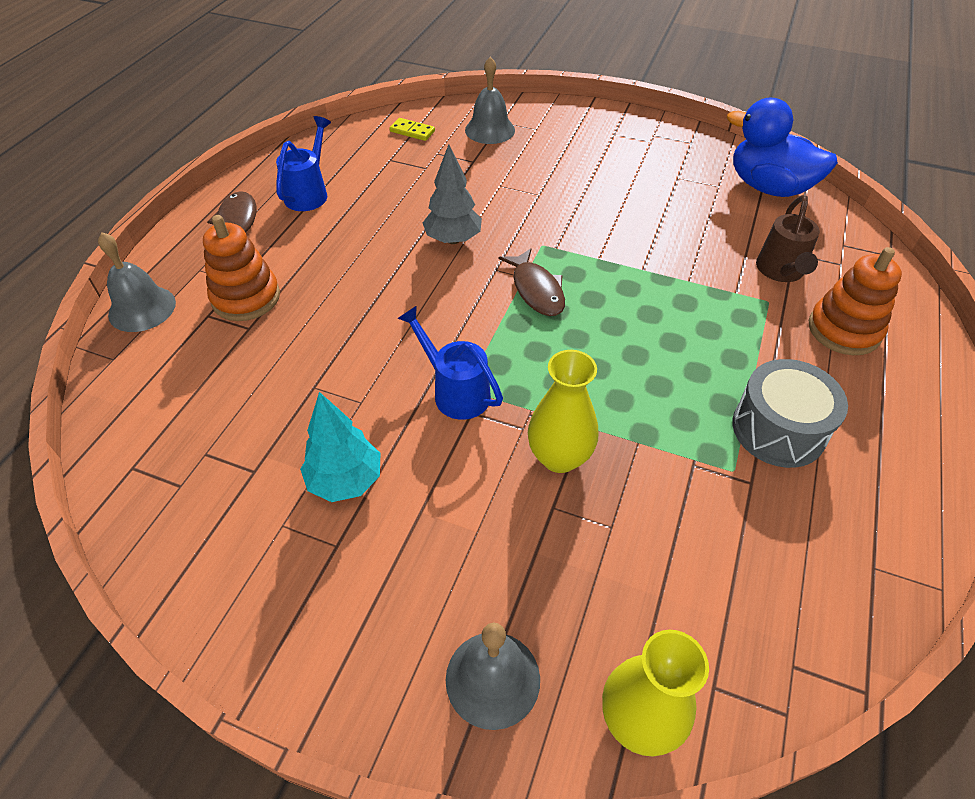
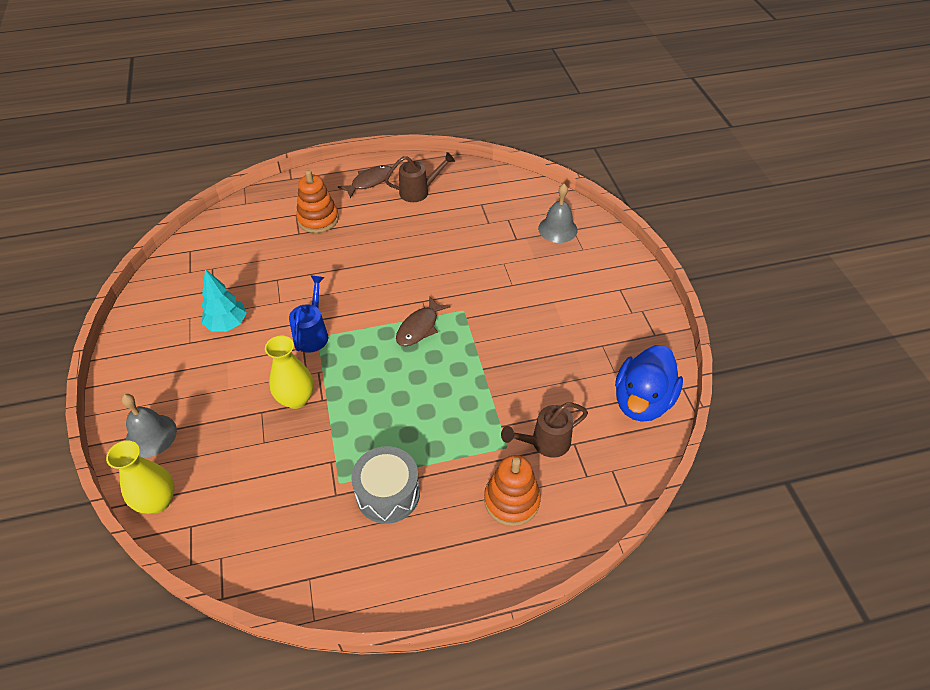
camera: 55 degrees right, 0 degrees up
grey bell [98,232,176,332] -> none
blue watering can [276,116,331,211] -> brown watering can [385,152,455,202]
yellow domino [389,118,435,141] -> none
grey tree [423,144,482,244] -> none
blue duck [727,98,838,197] -> blue duck turned 150 degrees counterclockwise [615,345,683,422]

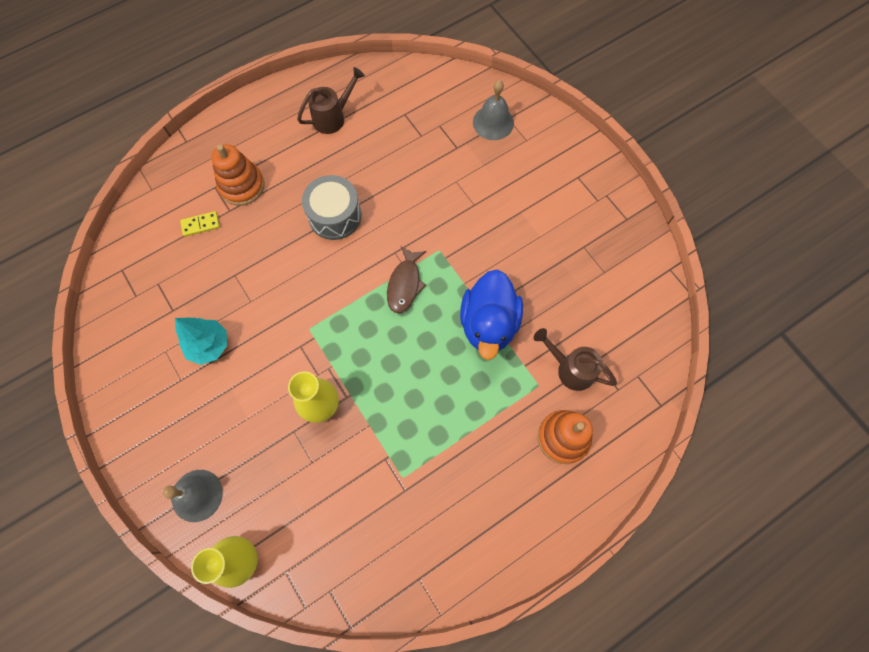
camera: 20 degrees left, 20 degrees up
blue watering can [289,275,328,353] -> none
brown fish [338,165,391,199] -> none
grey drum [351,446,420,524] -> grey drum moved to [302,175,362,240]
brown watering can [501,403,588,458] -> brown watering can turned 75 degrees clockwise [534,328,617,391]
blue duck [615,345,683,422] -> blue duck moved to [460,269,523,360]
none -> yellow domino [180,211,220,237]

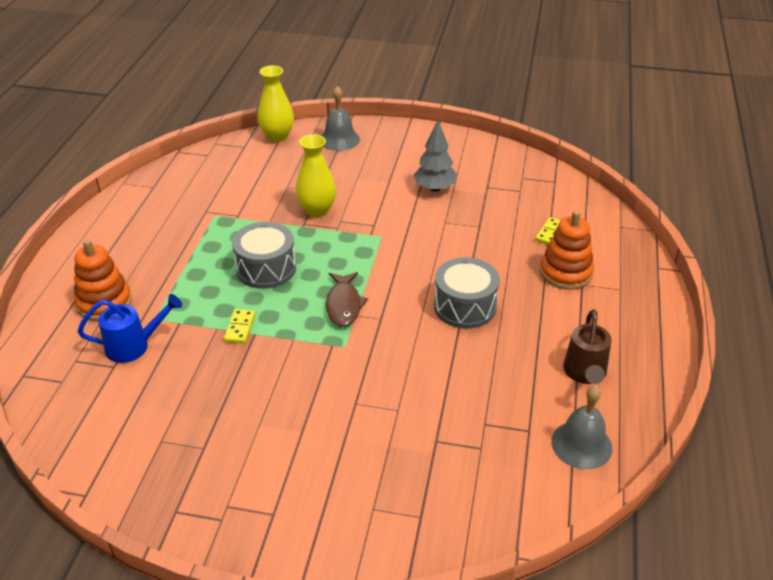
camera: 135 degrees right, 30 degrees down
turquoise tree [175,318,227,365] -> grey tree [413,121,457,192]
brown fish [387,246,426,313] -> brown fish turned 150 degrees counterclockwise [326,272,368,327]
blue duck [460,269,523,360] -> yellow domino [224,309,255,344]
grey bell [473,80,514,140] -> grey bell moved to [551,385,612,469]
brown watering can [534,328,617,391] -> blue watering can [78,294,182,363]
none -> grey drum [232,222,296,289]

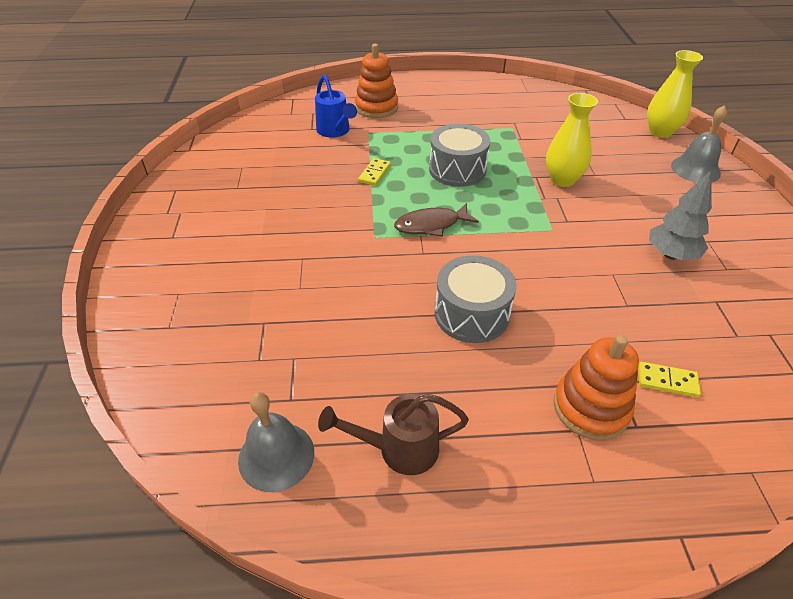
camera: 75 degrees right, 5 degrees up
yellow domino [224,309,255,344] -> yellow domino turned 60 degrees counterclockwise [358,158,391,186]

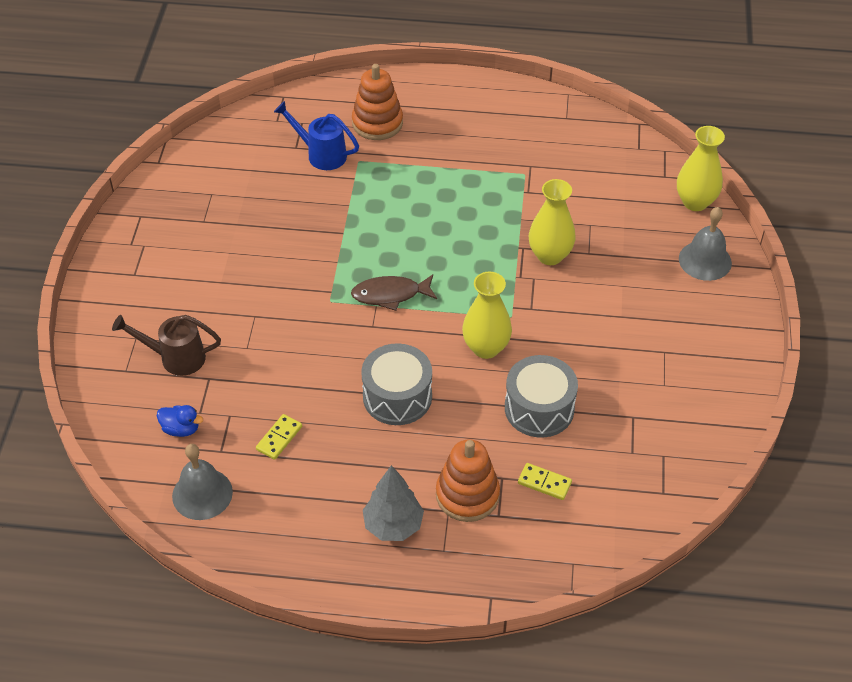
camera: 10 degrees right, 5 degrees up
blue watering can [315,75,357,138] -> blue watering can turned 135 degrees clockwise [274,101,359,170]
brown watering can [318,394,469,475] -> brown watering can moved to [112,315,221,376]
yellow domino [358,158,391,186] -> yellow domino moved to [256,414,302,460]
grey drum [429,124,490,187] -> grey drum moved to [505,355,578,438]
grey tree [649,171,712,260] -> grey tree moved to [363,465,424,541]
none -> blue duck [157,405,203,437]
none -> yellow vase [462,272,512,359]

